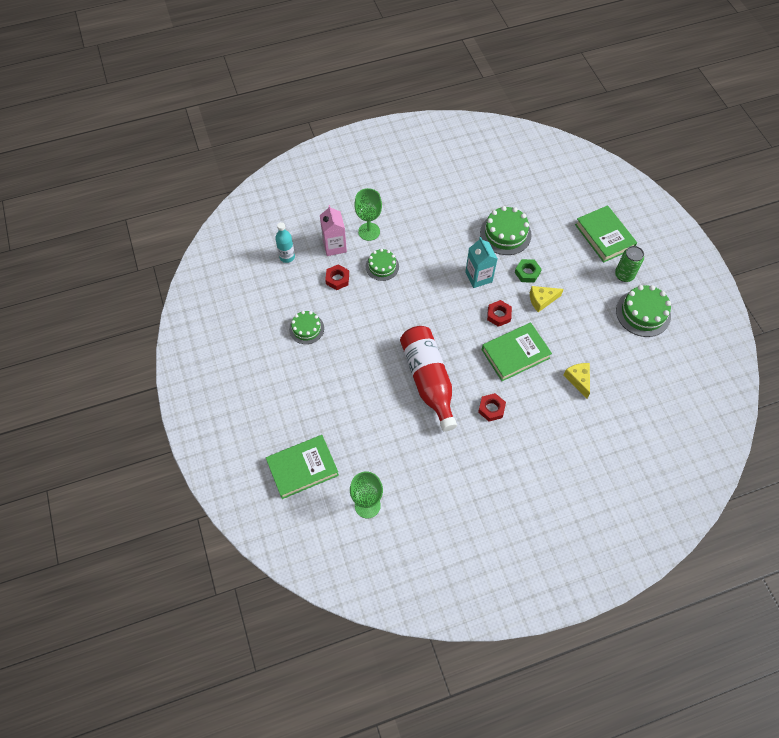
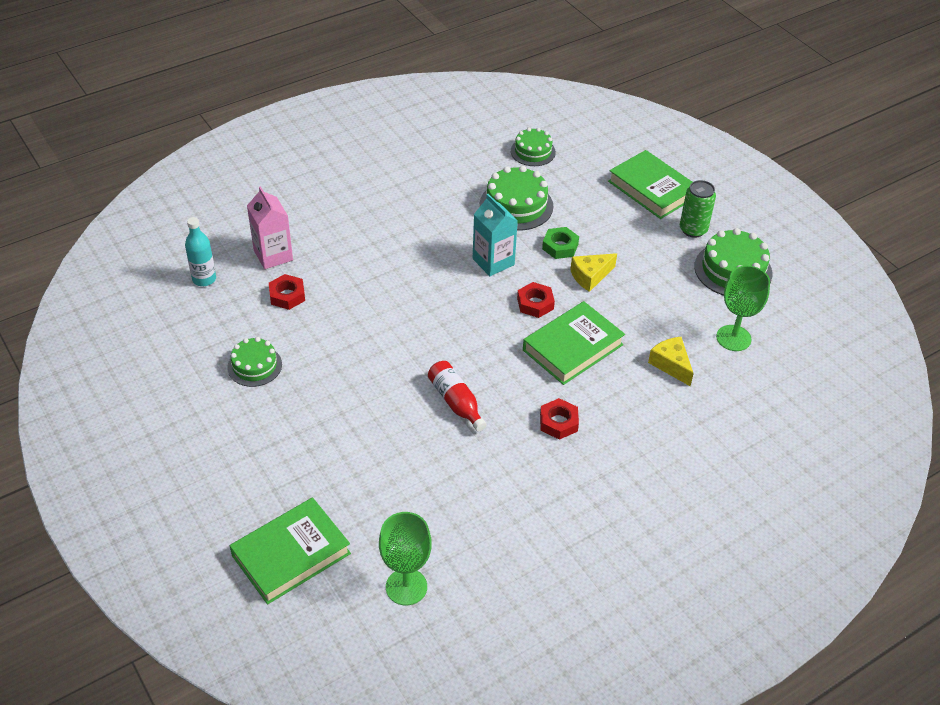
camera: 15 degrees left, 15 degrees down
green goblet [354,188,382,241] -> green goblet moved to [716,265,770,351]
green cake [366,249,399,281] -> green cake moved to [511,128,556,166]
red bottle [400,326,457,431] -> red bottle [428,361,487,431], size x0.52

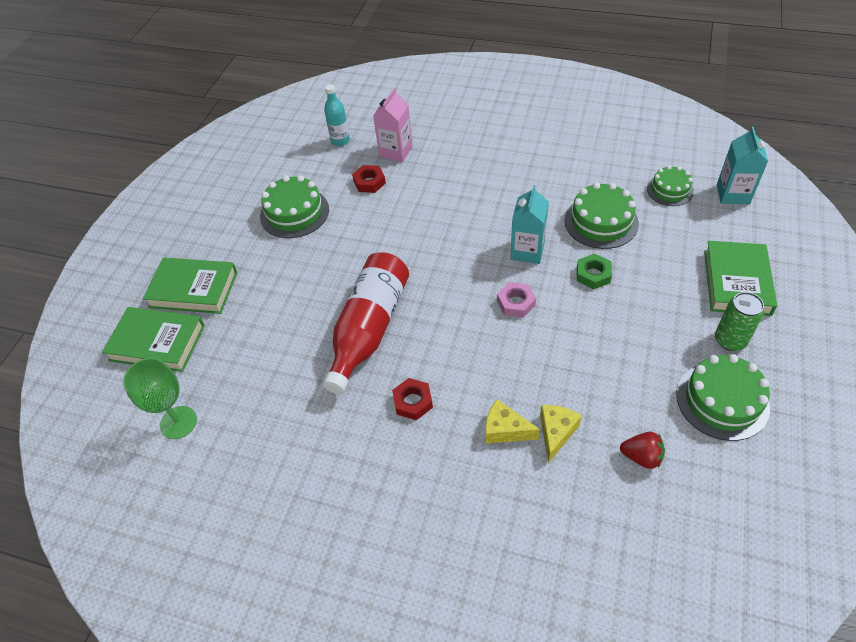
camera: 55 degrees right, 5 degrees up
green cake [227,337,282,387] -> green cake [260,175,329,238], size x1.56
red bottle [428,361,487,431] -> red bottle [323,252,409,394], size x1.92
red nut [517,282,555,318] -> pink nut [497,282,536,318]
green book [523,301,625,385] -> green book moved to [143,258,238,314]
yellow cheese [570,253,617,292] -> yellow cheese moved to [485,399,540,443]
green goblet [716,265,770,351] -> red strawberry [620,432,665,469]
none -> turquoise carton [717,127,768,204]

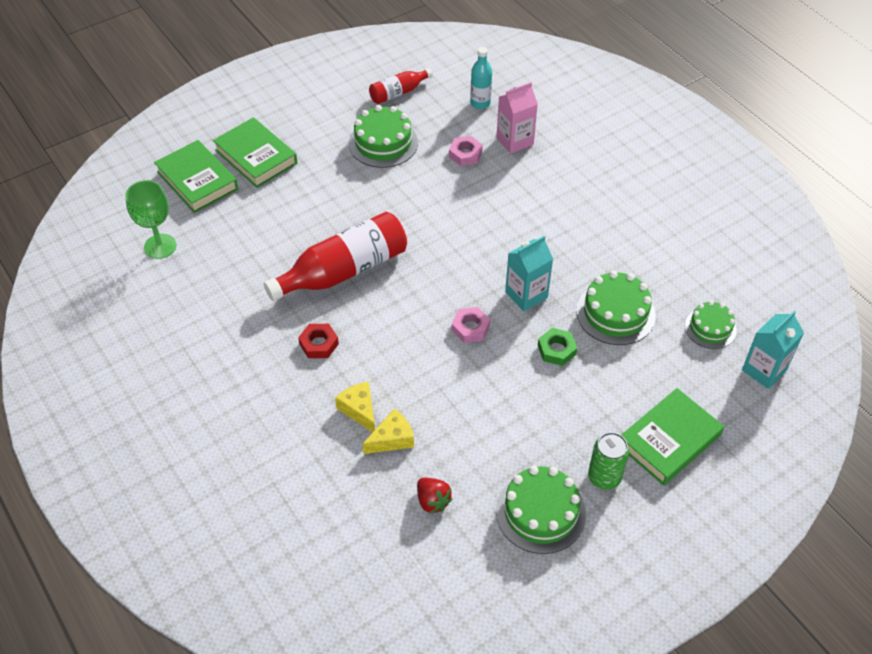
camera: 35 degrees right, 0 degrees up
red nut [352,165,386,193] -> pink nut [449,136,483,166]
none -> red bottle [369,68,433,104]

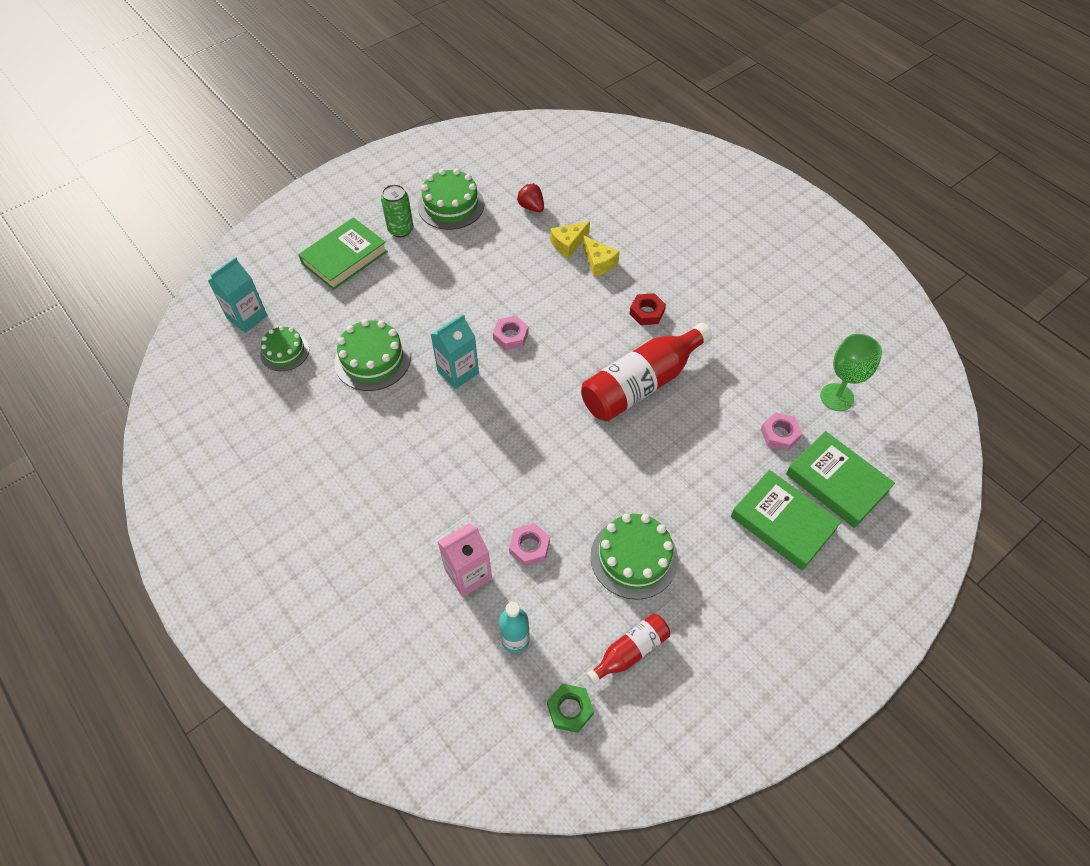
camera: 175 degrees right, 5 degrees up
green nut [538,328,577,366] -> green nut moved to [547,684,594,733]
none -> pink nut [761,412,802,451]

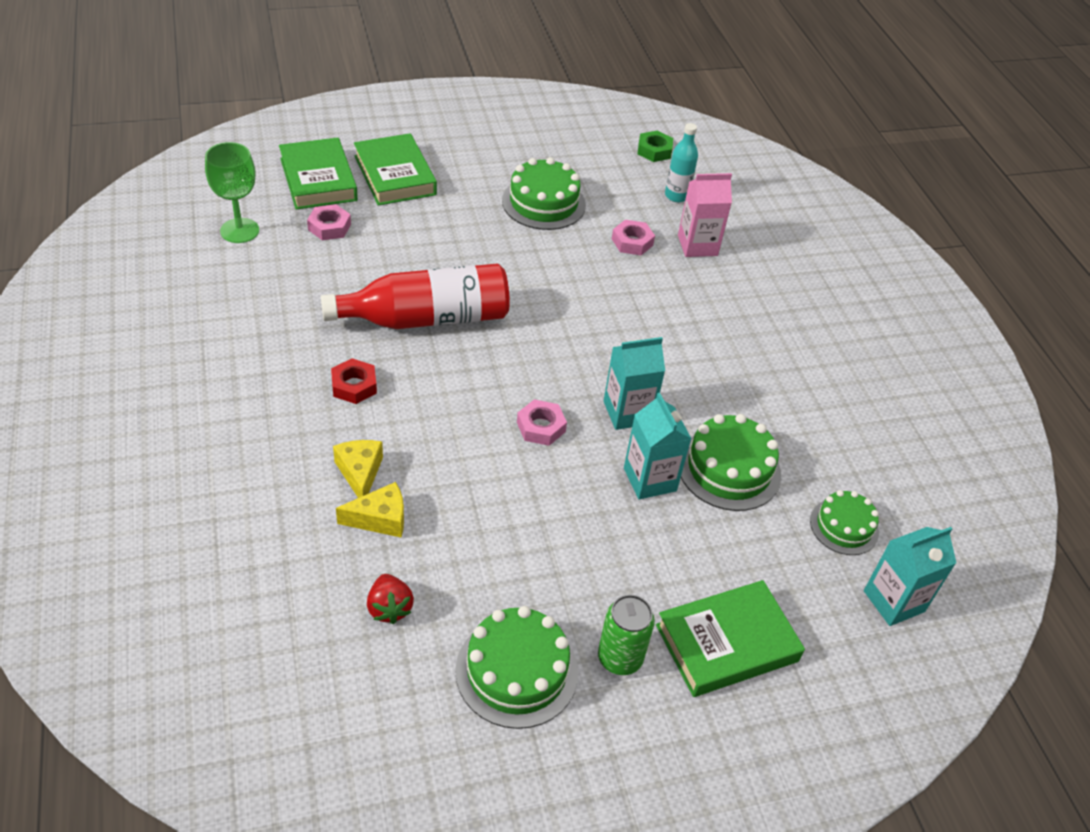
camera: 160 degrees left, 10 degrees down
red bottle [587,614,670,685] -> none
none -> turquoise carton [624,393,692,500]

